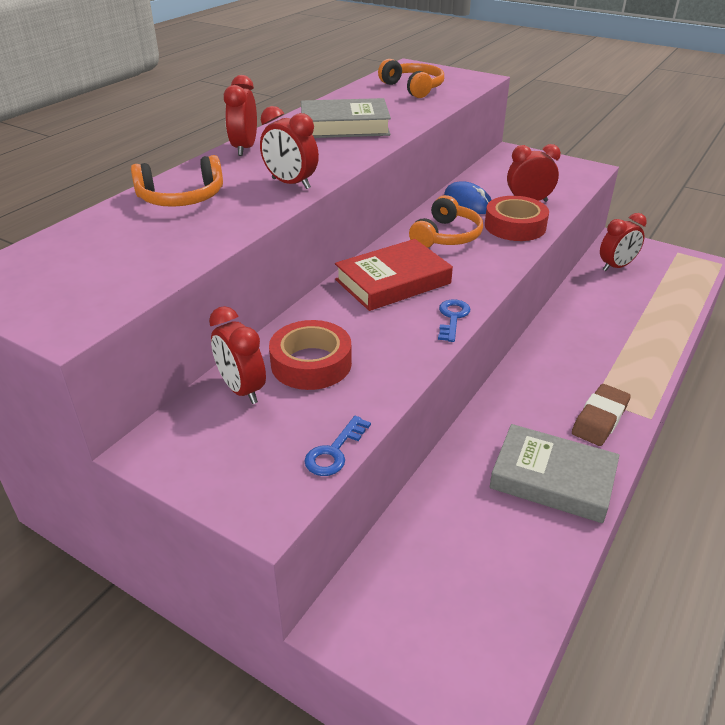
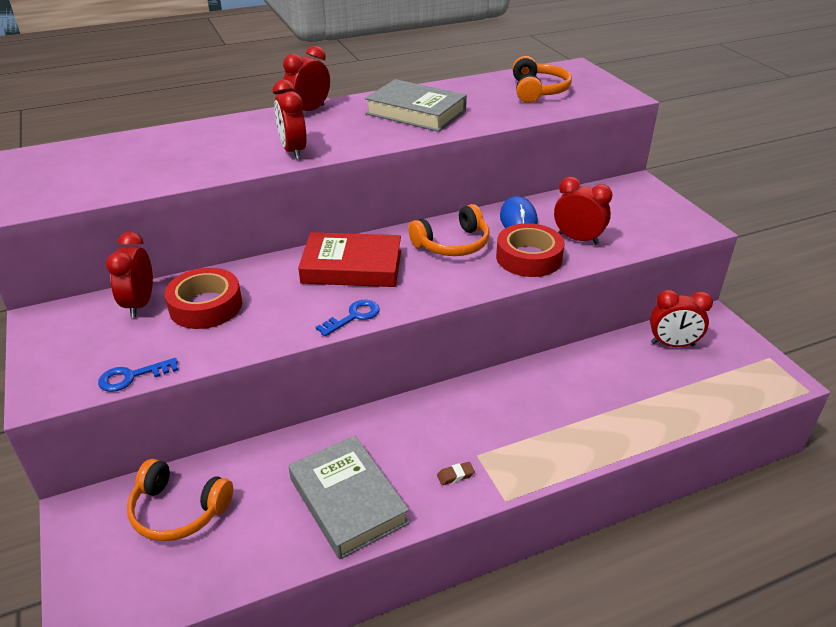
camera: 35 degrees right, 0 degrees up
orange headphones [131,155,223,207] -> orange headphones moved to [127,459,233,541]
brown eraser [572,384,631,446] -> brown eraser [437,462,475,485], size x0.44

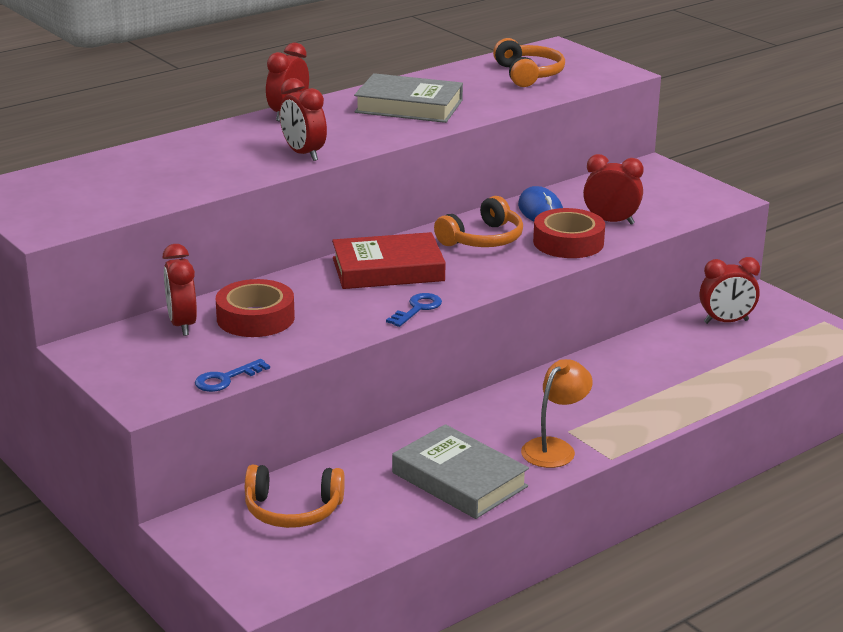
camera: 15 degrees left, 10 degrees down
brown eraser [437,462,475,485] -> orange lamp [521,359,593,468]

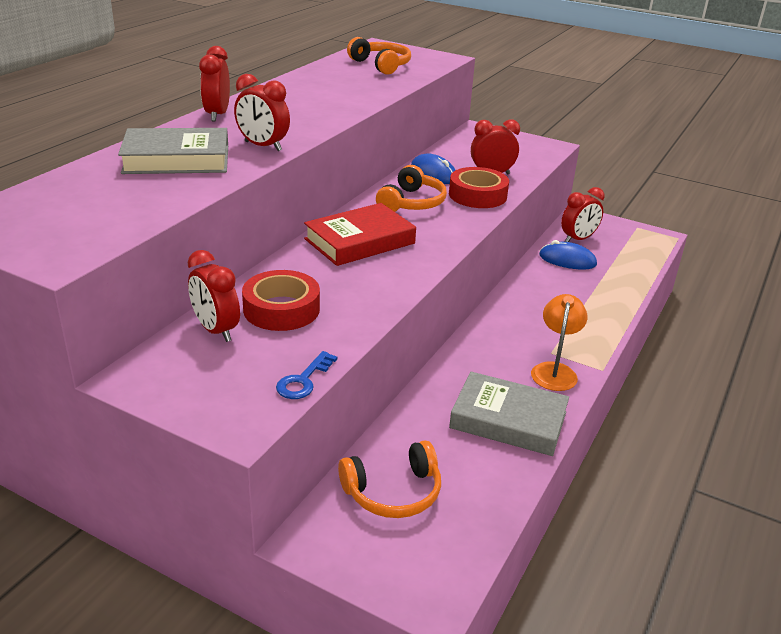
camera: 25 degrees left, 5 degrees up
grey book [354,73,463,123] -> grey book moved to [118,128,228,174]
blue key [386,293,442,327] -> none
none -> blue mouse [539,240,597,270]

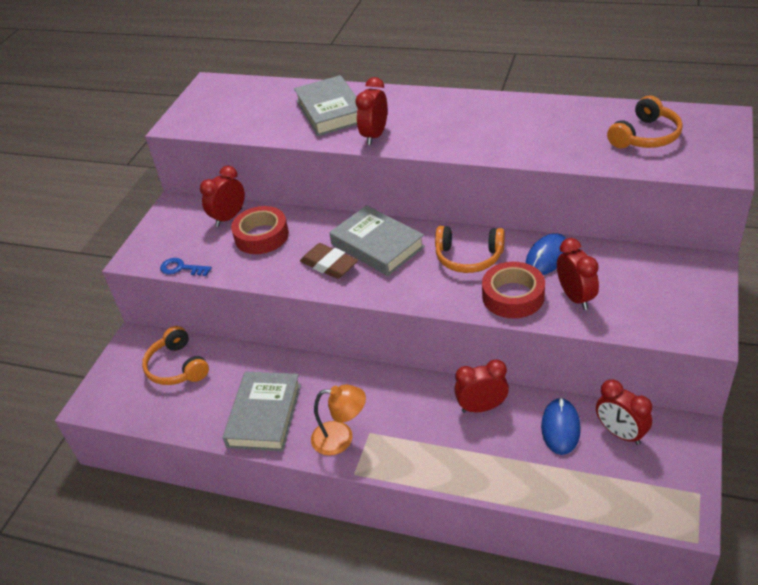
camera: 85 degrees right, 10 degrees up
red clock [199,46,230,122] -> red clock moved to [454,359,509,413]
red book [304,203,416,266] -> grey book [329,205,425,276]
none -> brown eraser [300,243,358,279]

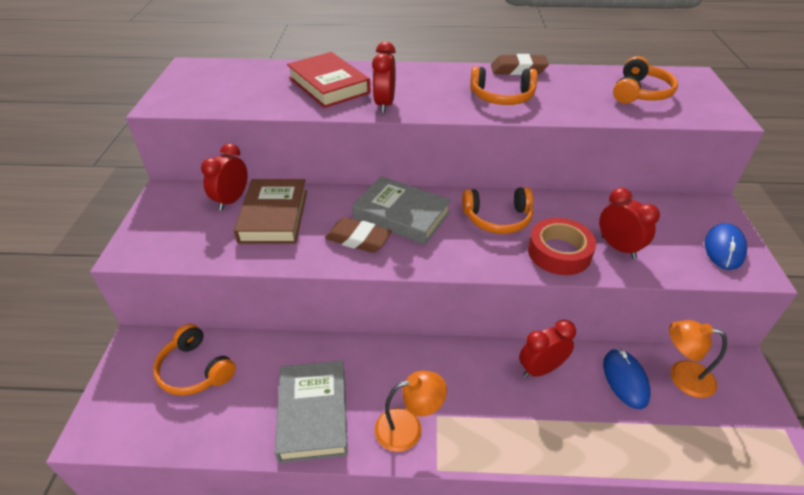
camera: 20 degrees left, 0 degrees up
blue key [160,258,212,276] -> none
red tape [231,206,289,254] -> brown book [234,179,307,244]
grey book [294,75,357,136] -> red book [287,52,371,108]
blue mouse [525,233,566,275] -> blue mouse moved to [705,223,747,270]
red clock [596,379,652,445] -> orange lamp [669,320,727,398]
none -> orange headphones [470,66,538,105]
none -> brown eraser [491,54,549,75]

